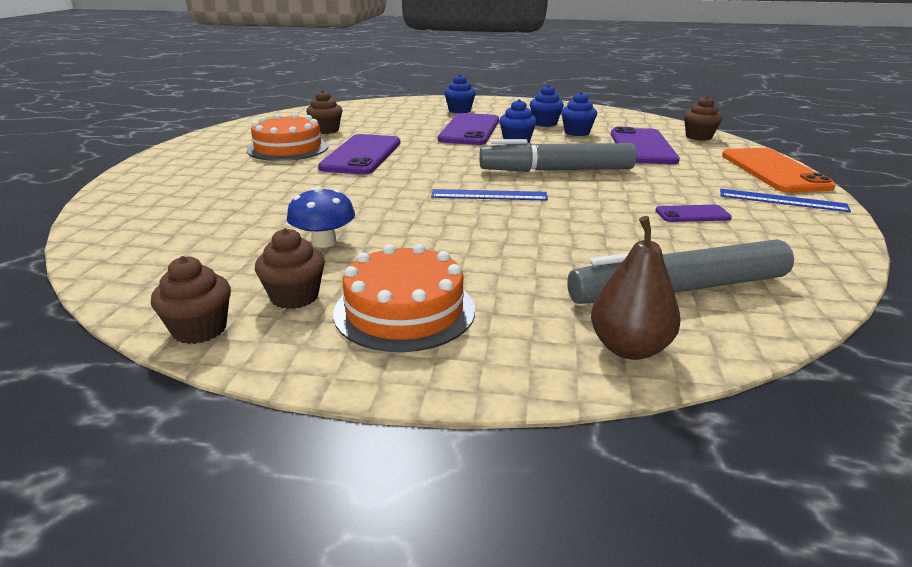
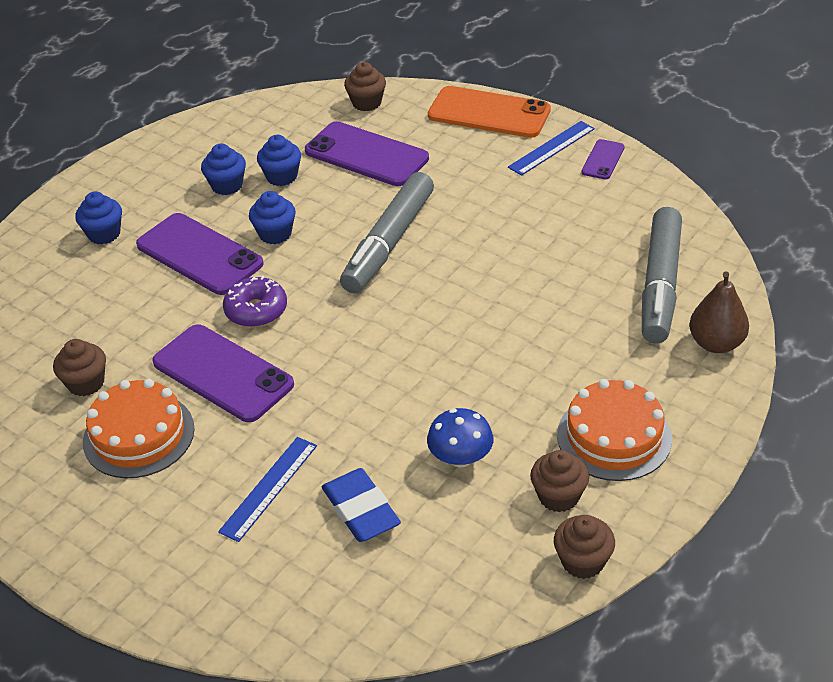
camera: 60 degrees left, 15 degrees up
blue ruler [431,189,548,201] -> blue ruler moved to [218,437,317,542]
purple phone [655,205,732,222] -> purple phone moved to [581,139,625,179]
none -> purple donut [223,276,287,327]
none -> blue eraser [322,468,401,542]

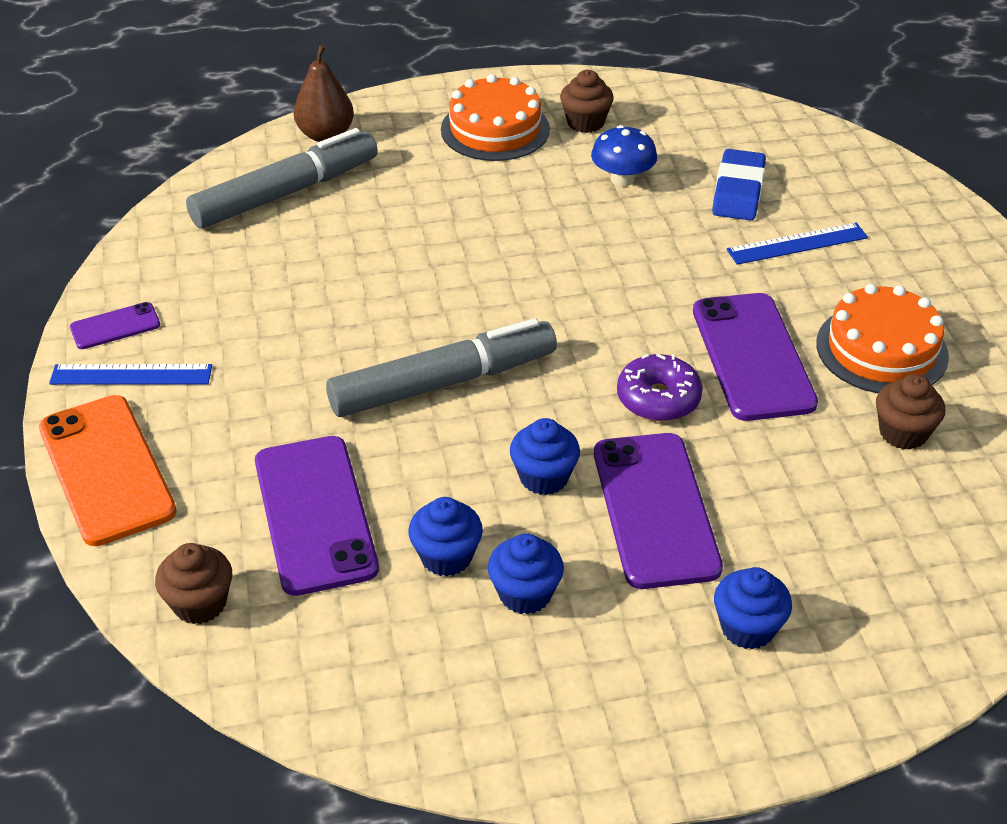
camera: 140 degrees left, 0 degrees up
brown cupcake [554,515,615,579] -> none

